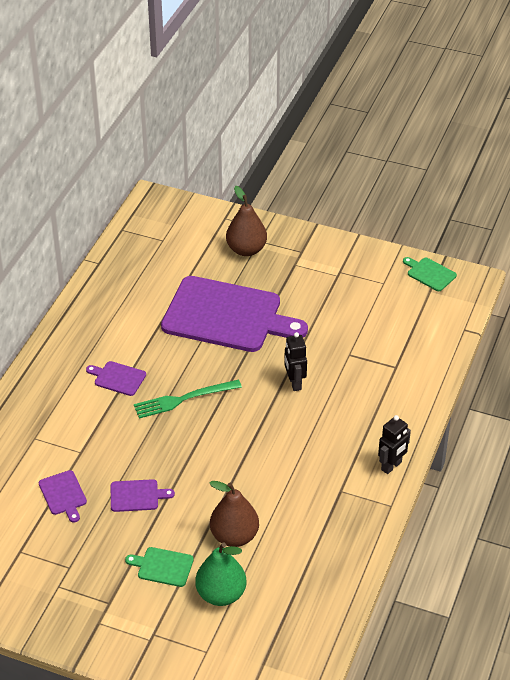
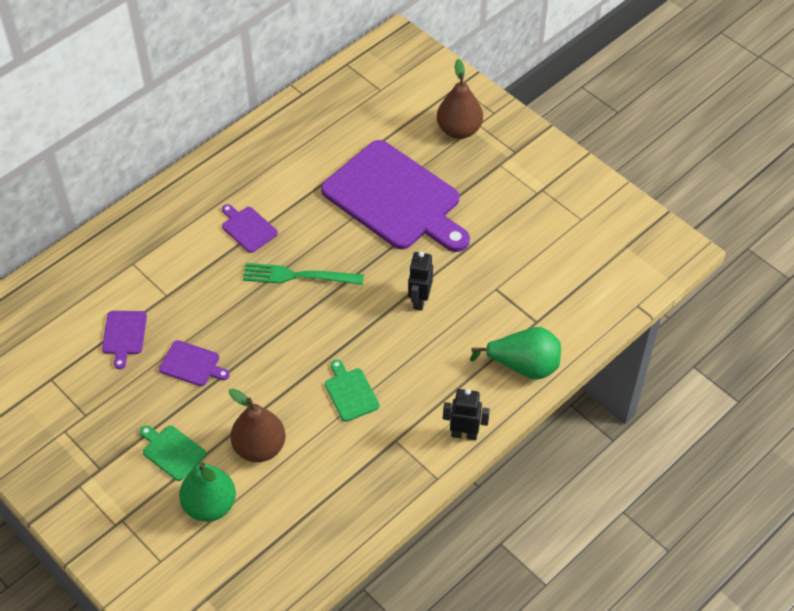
camera: 25 degrees right, 10 degrees up
black robot [378,415,411,474] -> black robot turned 150 degrees counterclockwise [443,389,490,440]
green cutting board [403,257,457,291] -> green cutting board moved to [325,359,380,422]
none -> green pear [470,327,561,380]

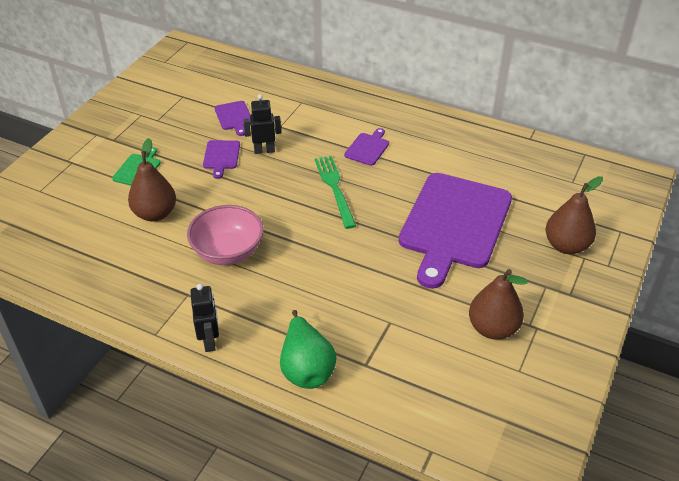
camera: 70 degrees right, 10 degrees down
purple cutting board [102,311,147,369] -> purple cutting board turned 90 degrees counterclockwise [215,101,251,136]
green pear [179,462,236,522] -> none
green cutting board [325,359,380,422] -> pink bowl [187,205,264,265]
black robot [408,251,433,311] -> black robot moved to [243,94,281,154]
none -> brown pear [469,269,528,340]

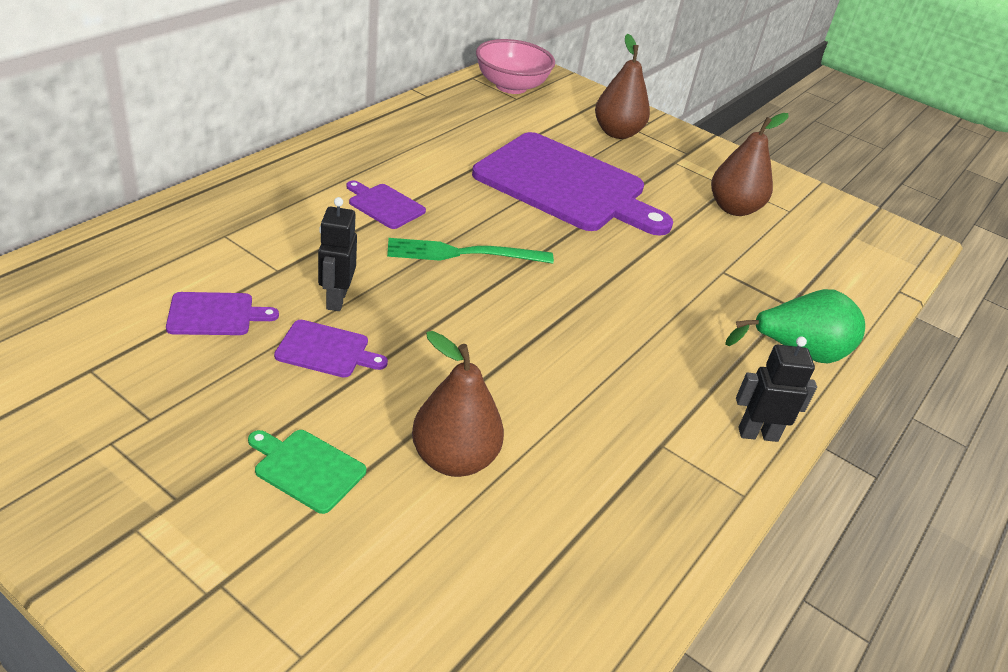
camera: 85 degrees left, 5 degrees down
pink bowl [187,205,264,265] -> pink bowl moved to [476,39,555,94]

